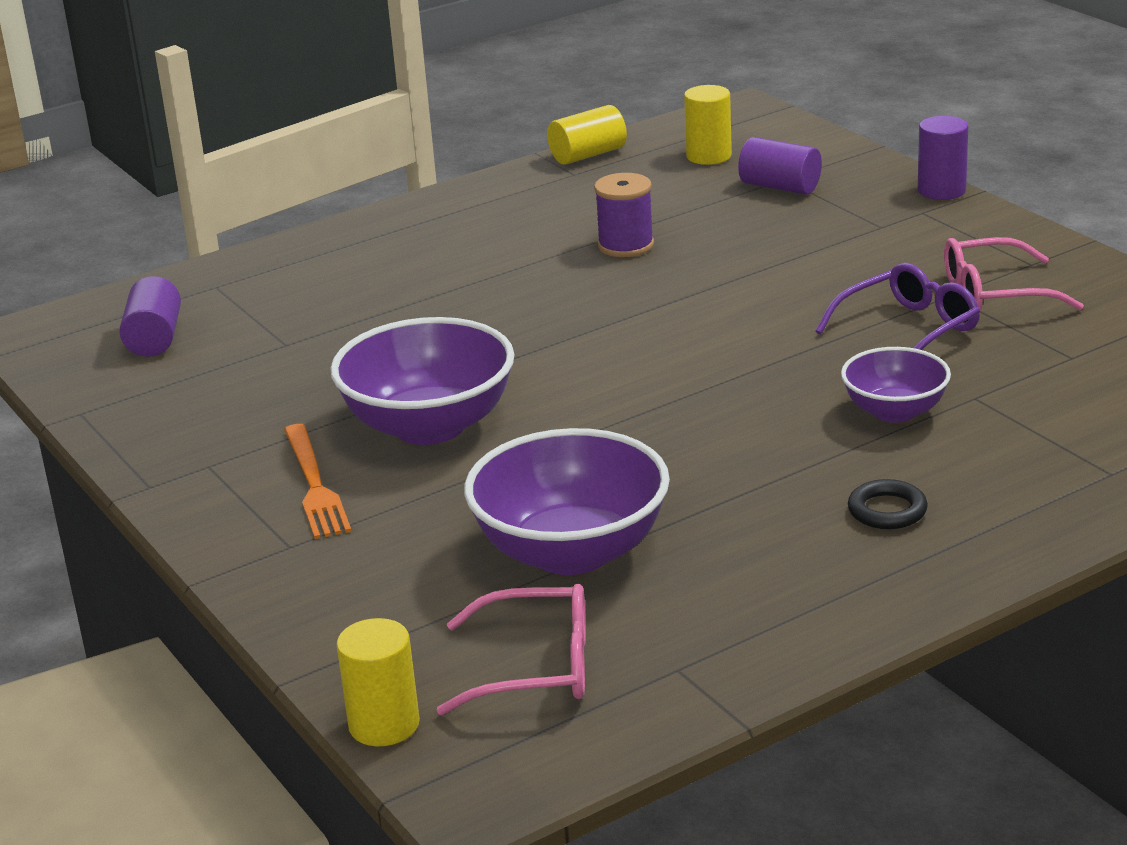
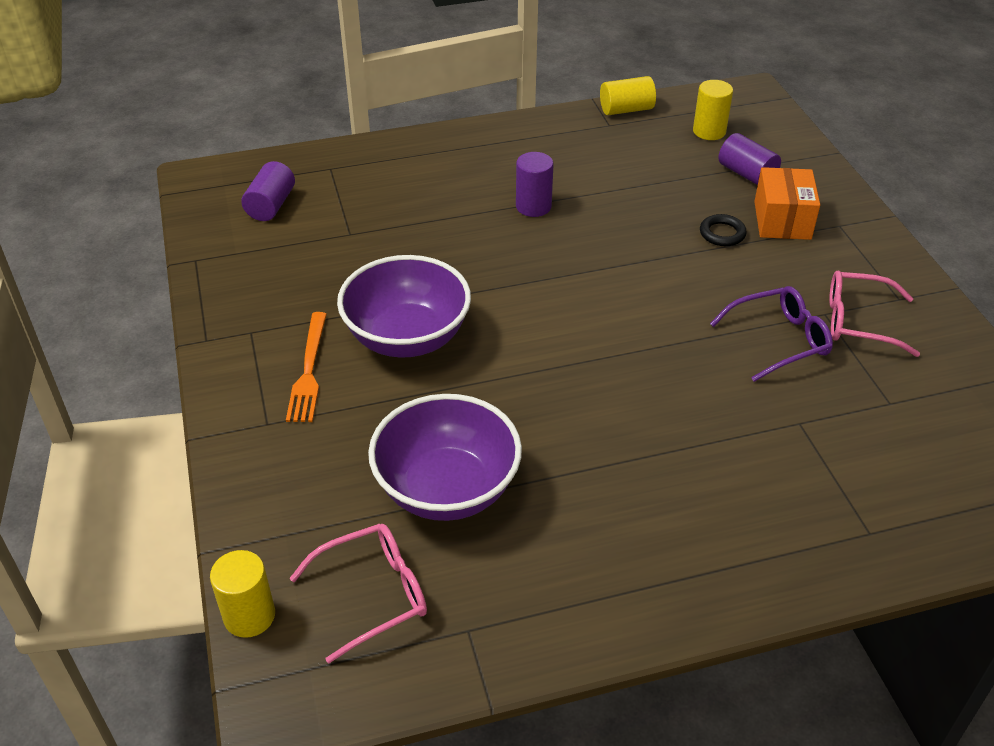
camera: 15 degrees right, 15 degrees up
pink glasses [437,584,586,715] -> pink glasses turned 45 degrees counterclockwise [290,524,427,663]
purple spool [594,173,654,257] -> none
purple bowl [841,347,951,423] -> none
black ring [848,479,928,529] -> black ring moved to [700,214,747,246]
purple cylinder [918,116,968,200] -> purple cylinder moved to [516,152,554,217]
none -> orange box [754,167,820,240]

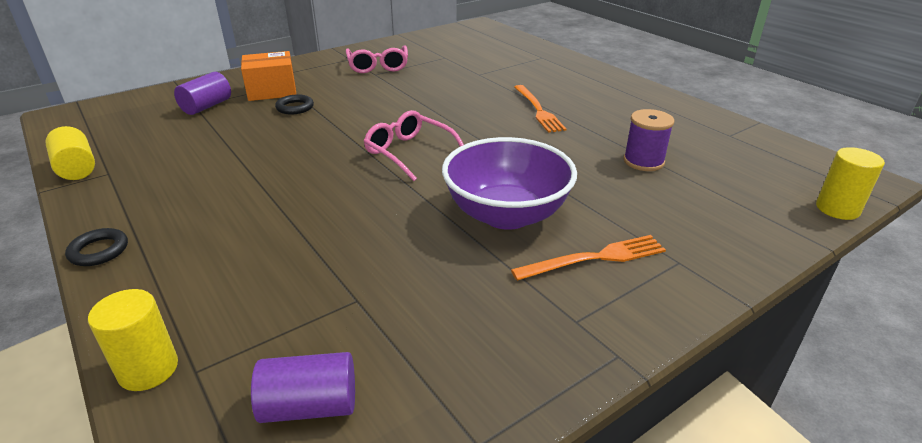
camera: 110 degrees left, 10 degrees down
pink glasses [290,524,427,663] -> pink glasses moved to [363,110,464,181]
purple bowl [368,394,522,521] -> purple spool [623,109,674,171]
purple cylinder [516,152,554,217] -> none
yellow cylinder [693,80,733,140] -> yellow cylinder moved to [88,289,178,391]
purple glasses [710,286,833,382] -> none
none -> black ring [65,228,128,266]
none -> orange fork [514,85,566,133]

